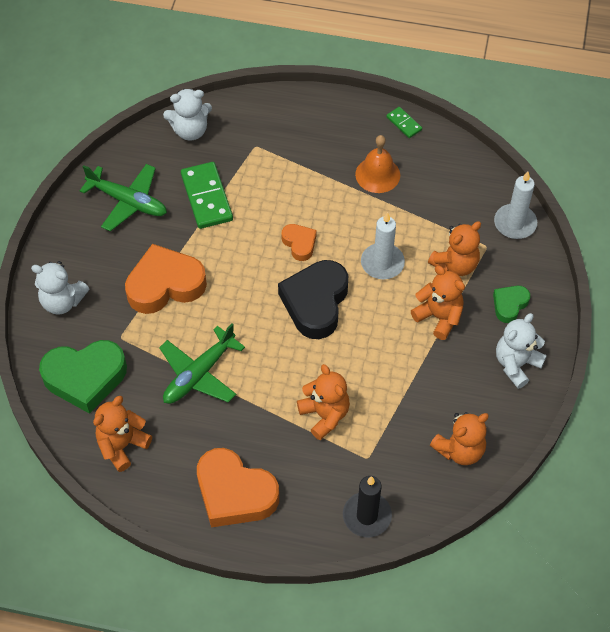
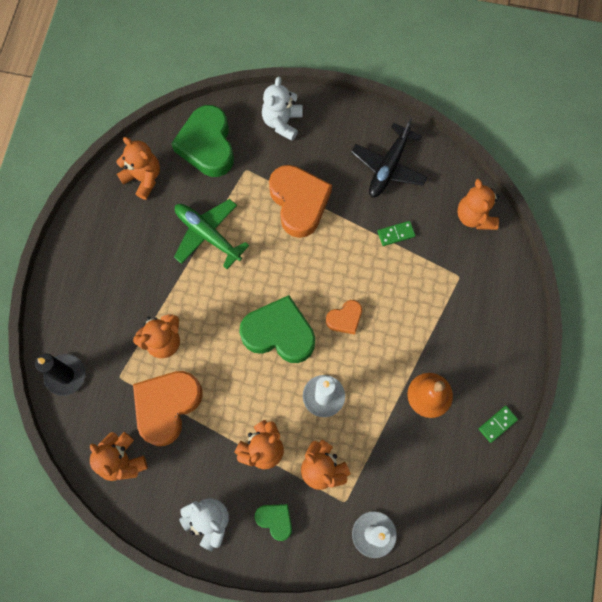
camera: 90 degrees right, 15 degrees up
green plane [80,164,167,231] -> black plane [351,118,428,198]
white teddy bear [163,89,212,141] -> orange teddy bear [457,179,499,230]
green domino [181,162,233,229] -> green domino [377,221,416,246], size x0.51
orange heart [197,448,279,528] -> orange heart moved to [133,371,203,446]
black heart [278,260,348,339] -> green heart [239,295,315,363]

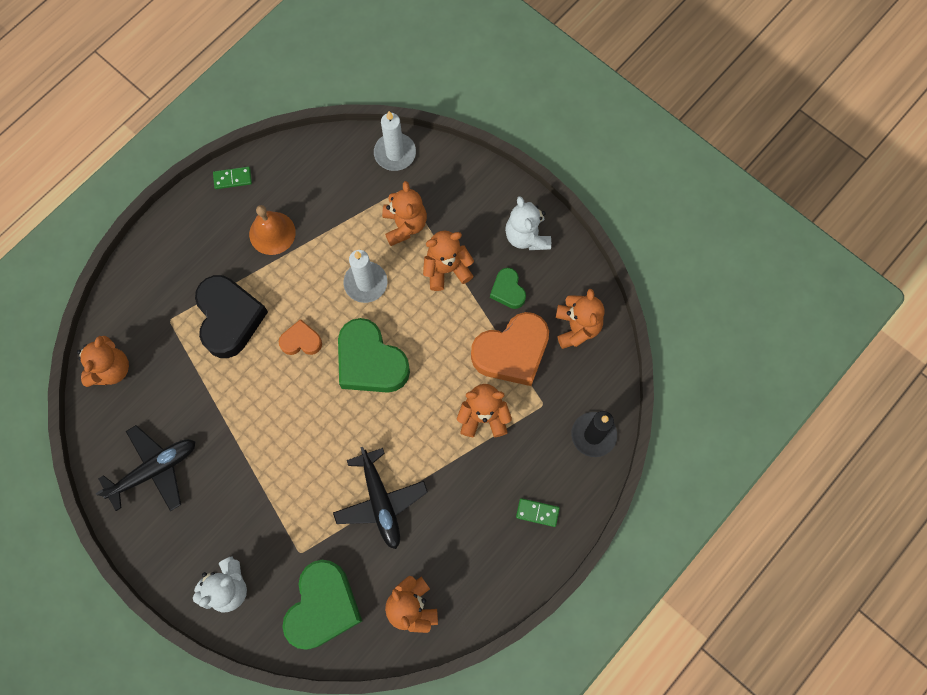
camera: 150 degrees left, 0 degrees up
green plane [174,199,249,269] -> black plane [333,447,428,549]
green heart [255,504,292,541] -> green heart moved to [490,268,526,309]
orange heart [269,165,332,238] -> none
green domino [377,221,416,246] -> green domino moved to [516,498,560,527]
none -> black heart [195,275,268,358]

